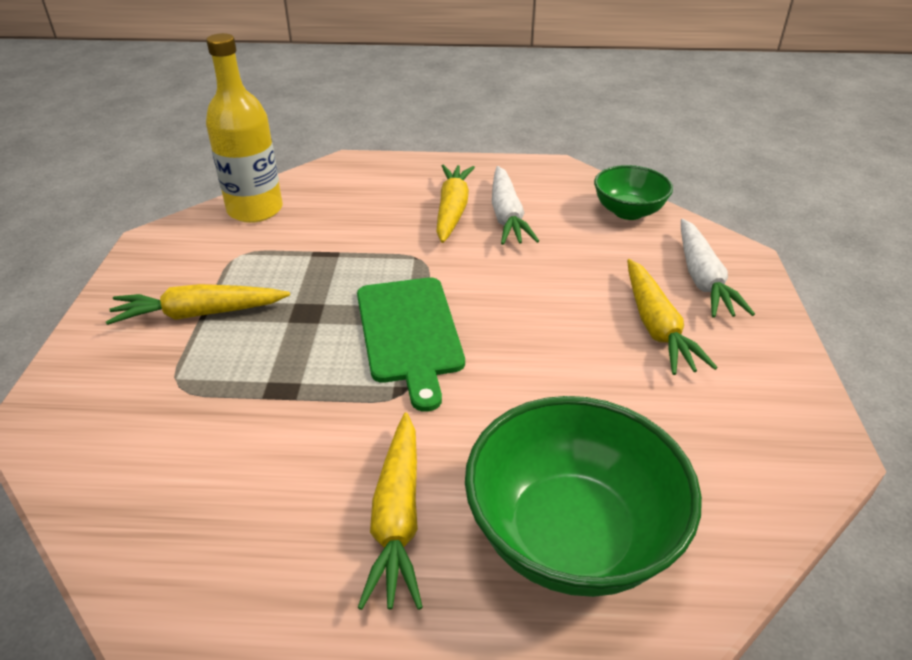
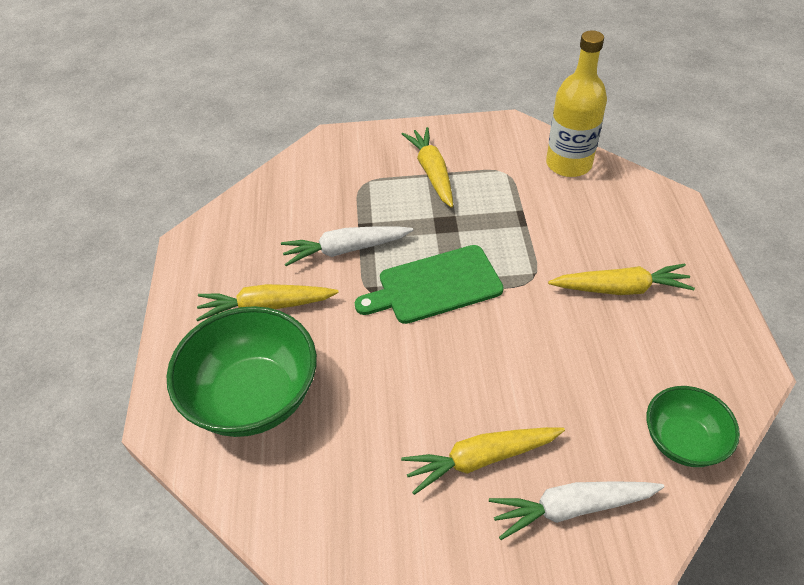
camera: 85 degrees right, 10 degrees up
white carrot [492,166,539,245] -> white carrot moved to [281,226,413,266]

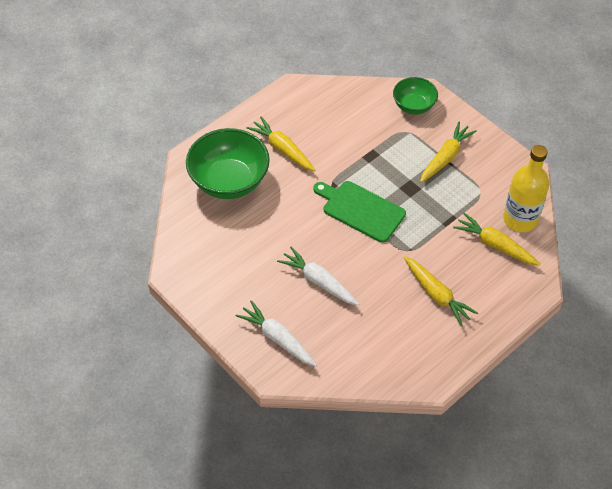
camera: 50 degrees right, 5 degrees up
white carrot [281,226,413,266] -> white carrot moved to [277,246,359,306]
yellow carrot [401,427,565,495] -> yellow carrot moved to [453,213,540,266]
green bowl [647,386,740,467] -> green bowl moved to [393,77,438,115]

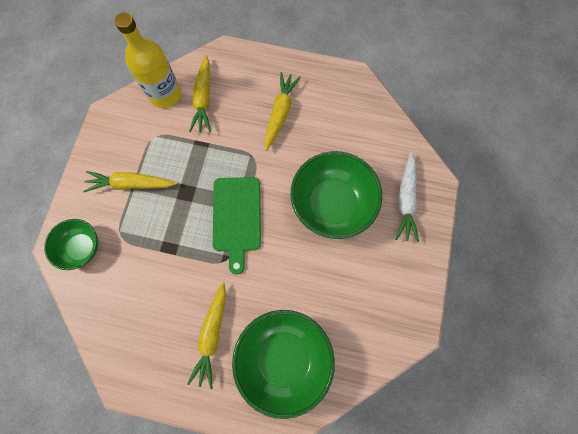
camera: 125 degrees left, 20 degrees up
white carrot [277,246,359,306] -> green bowl [291,151,382,239]

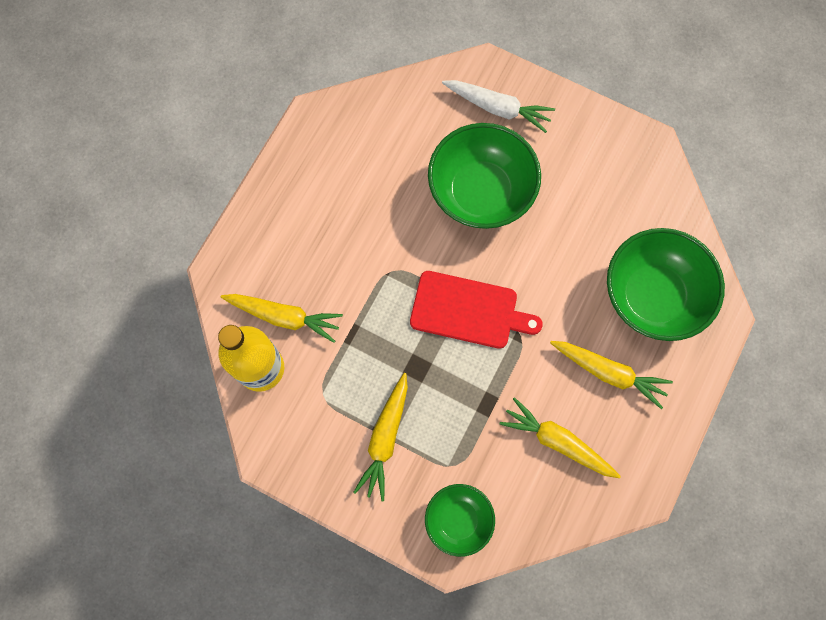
camera: 75 degrees left, 0 degrees up
green cutting board [213,177,261,275] -> red cutting board [410,271,543,349]
yellow carrot [264,72,301,151] -> yellow carrot moved to [499,397,621,478]

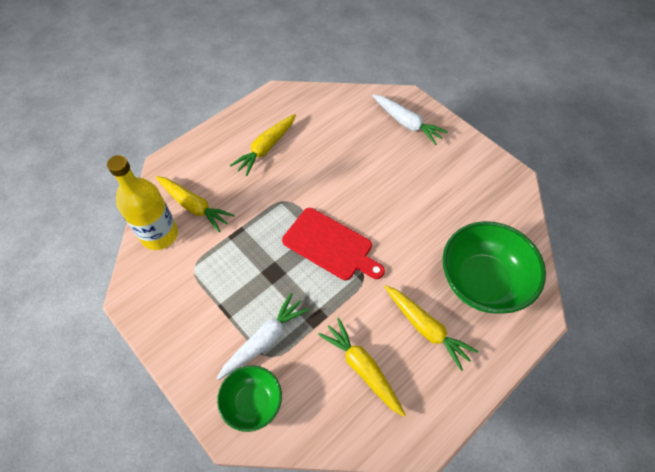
camera: 20 degrees right, 15 degrees down
yellow carrot [353,373,408,501] -> yellow carrot moved to [230,114,296,176]
green bowl [428,123,541,229] -> none
none -> white carrot [217,293,310,380]

